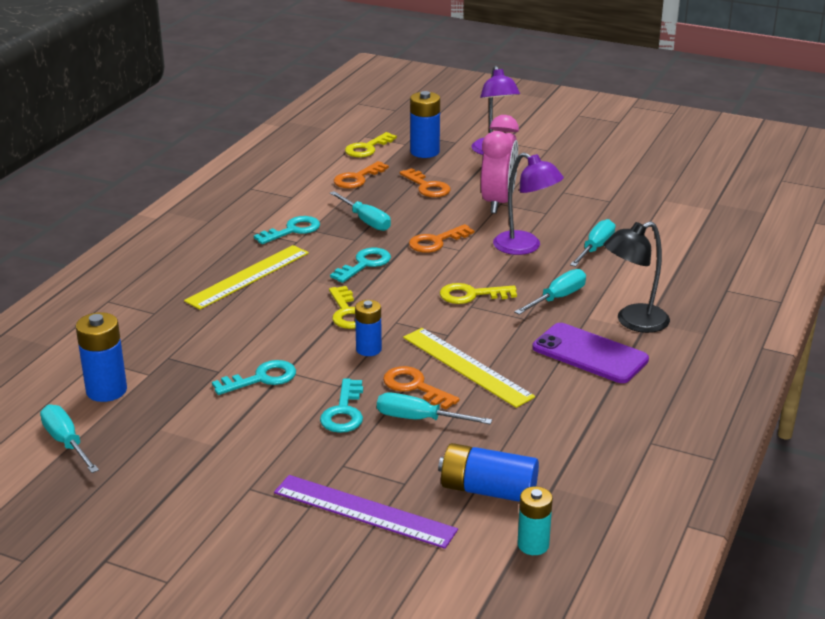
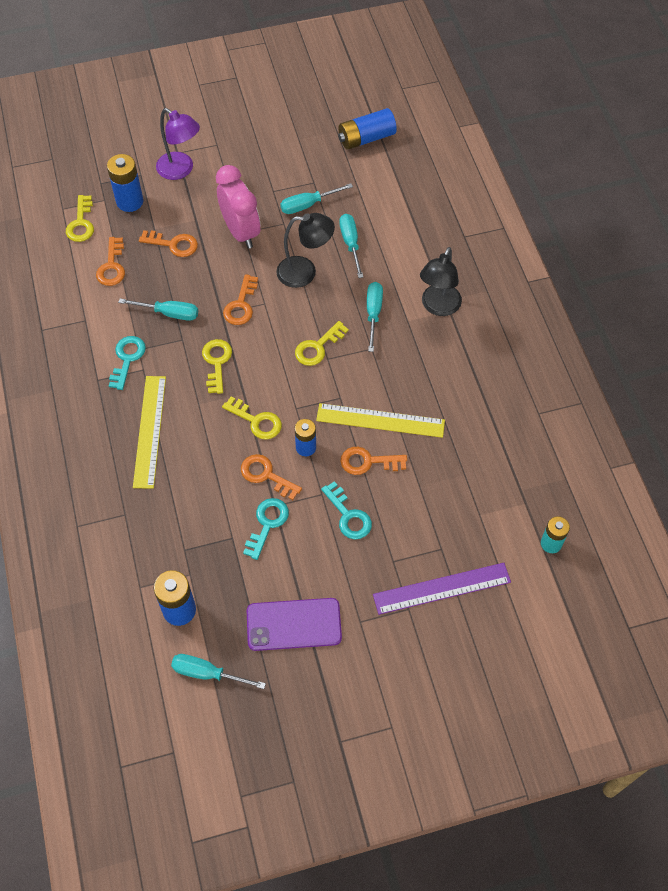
camera: 40 degrees left, 30 degrees up
turquoise key [330,248,391,283] -> yellow key [202,339,232,394]
turquoise screwdriver [377,393,492,424] -> turquoise screwdriver moved to [280,183,353,214]
blue battery [438,443,539,502] -> blue battery moved to [338,108,397,150]
purple lamp [493,152,564,255] -> black lamp [276,213,335,288]
purple phone [532,323,649,383] -> purple phone moved to [247,598,342,651]
none -> orange key [241,454,302,500]

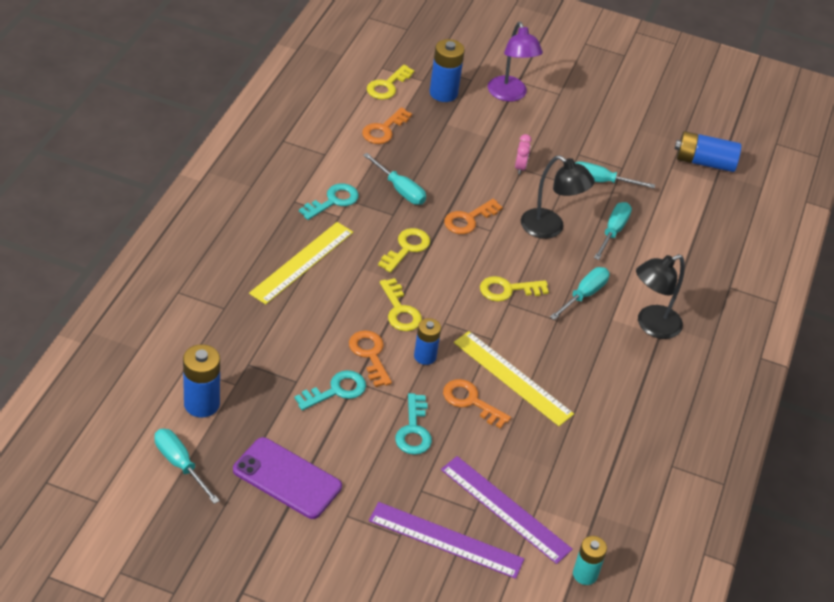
camera: 30 degrees right, 15 degrees down
orange key [139,230,198,257] -> none
pink clock [216,165,260,249] -> pink clock [515,134,532,174], size x0.44
none -> purple ruler [441,456,573,564]

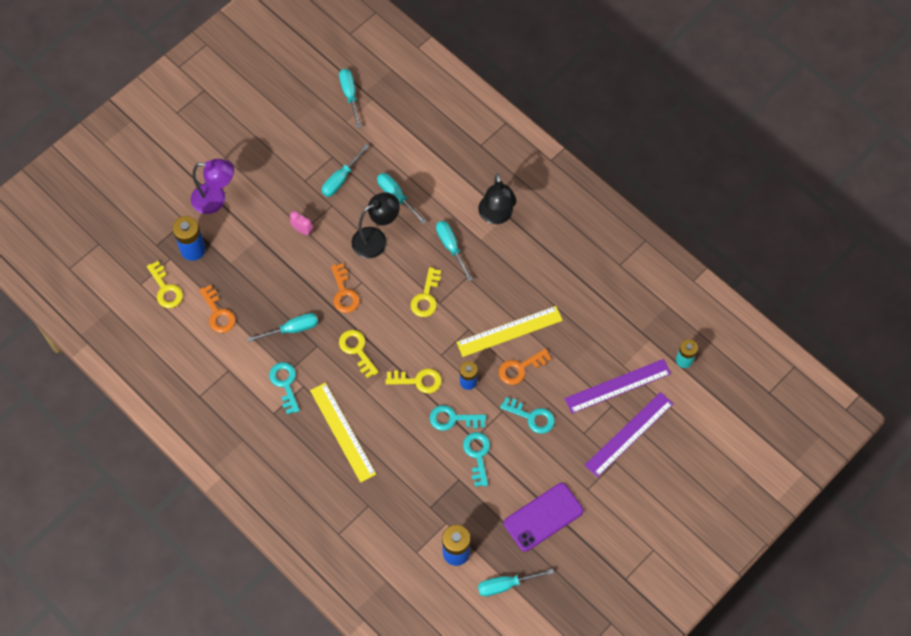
camera: 60 degrees left, 20 degrees up
orange key [349,330,392,387] -> turquoise key [429,405,486,431]
blue battery [675,131,741,172] -> turquoise screwdriver [339,69,361,128]

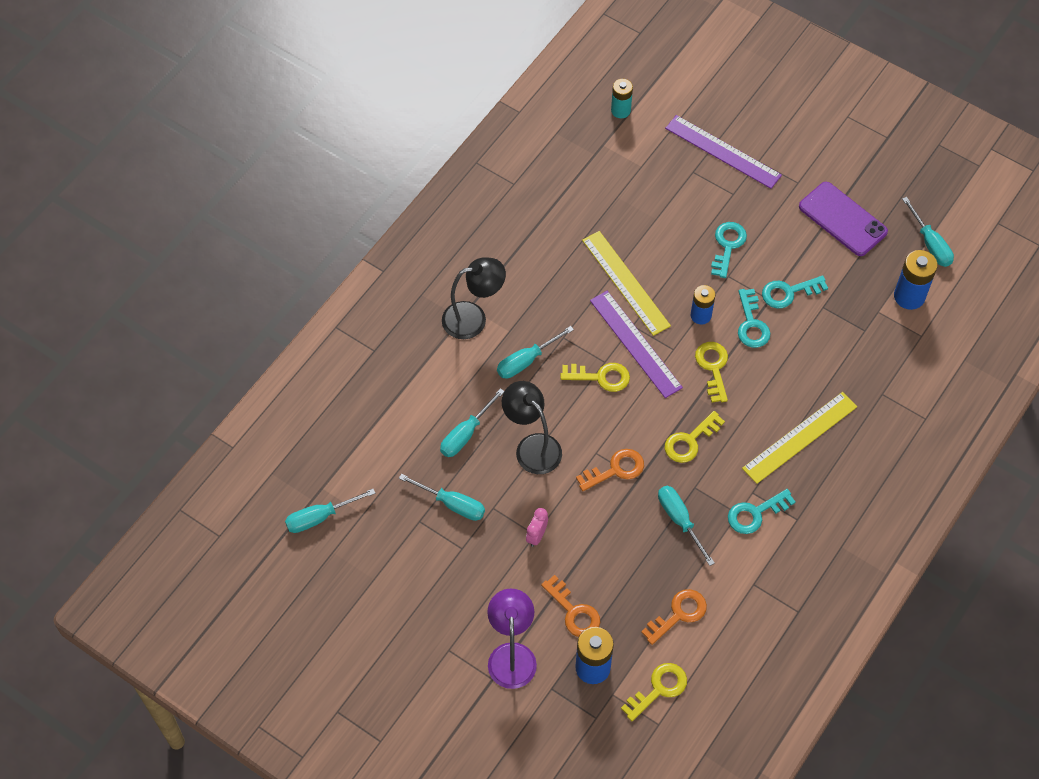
camera: 100 degrees left, 5 degrees down
orange key [499,348,552,385] -> orange key moved to [541,575,600,637]
purple ruler [565,359,671,413] -> purple ruler moved to [590,291,683,398]

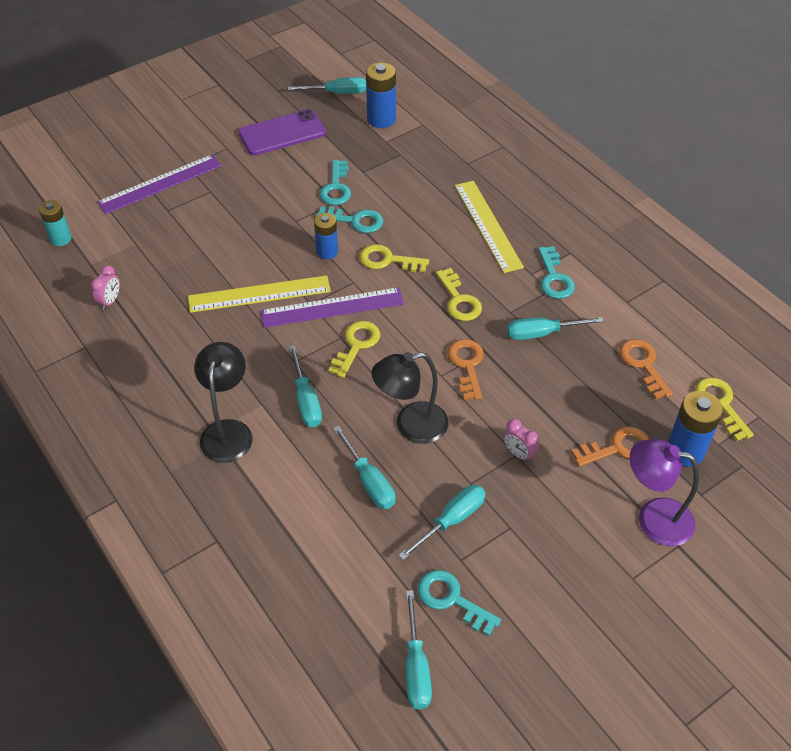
camera: 70 degrees left, 10 degrees down
turquoise key [711,222,747,278] -> turquoise key moved to [418,570,501,636]
none -> pink clock [91,265,120,310]

